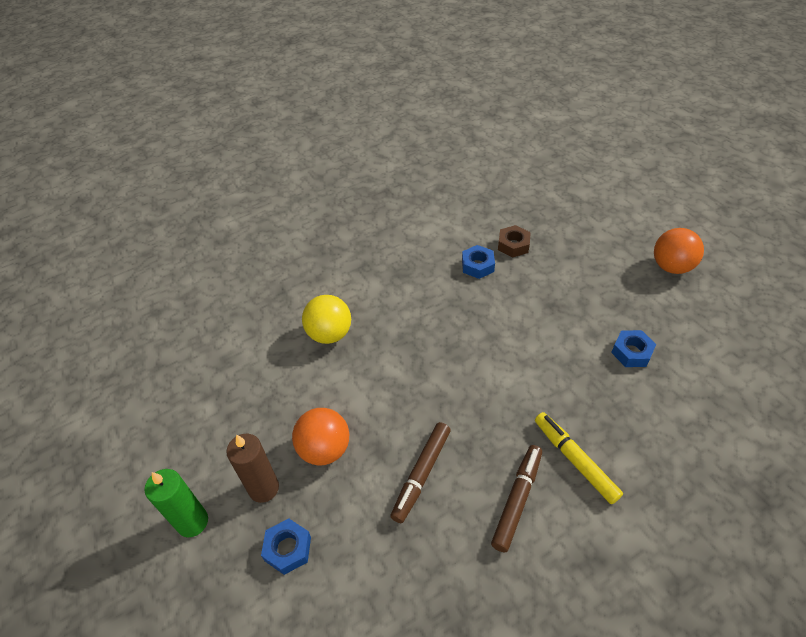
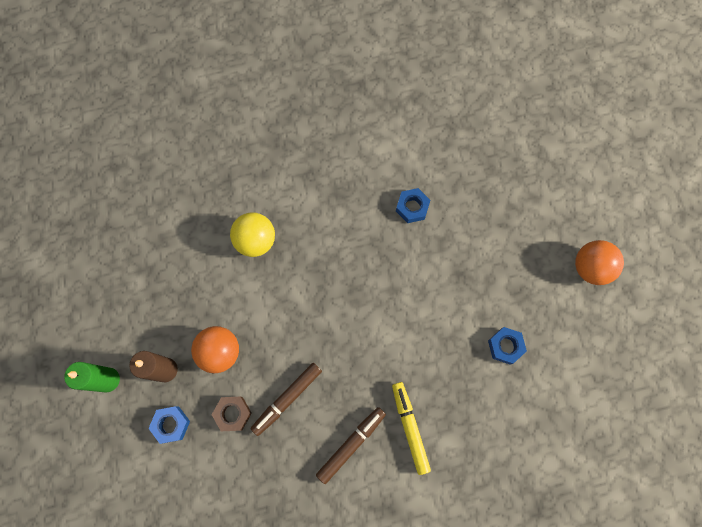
camera: 15 degrees right, 25 degrees up
brown nut [498,225,531,258] -> brown nut moved to [212,397,252,431]

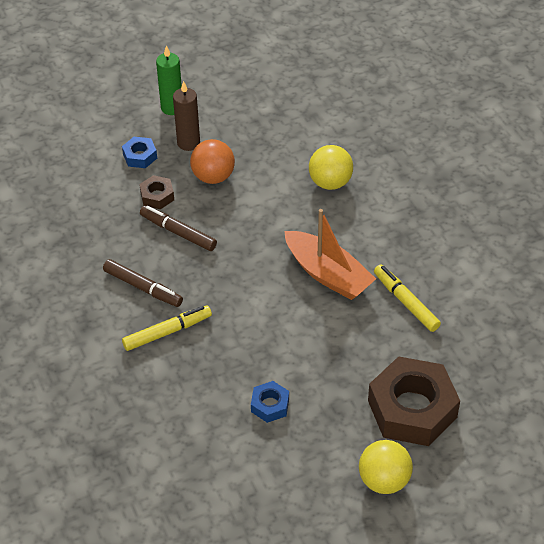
camera: 80 degrees right, 25 degrees down
blue nut [396,188,430,223] -> yellow marker [374,265,441,332]
orange ball [575,240,624,285] -> yellow ball [359,440,413,494]
none -> orange boat [284,209,376,300]
none -> brown nut [368,356,460,446]

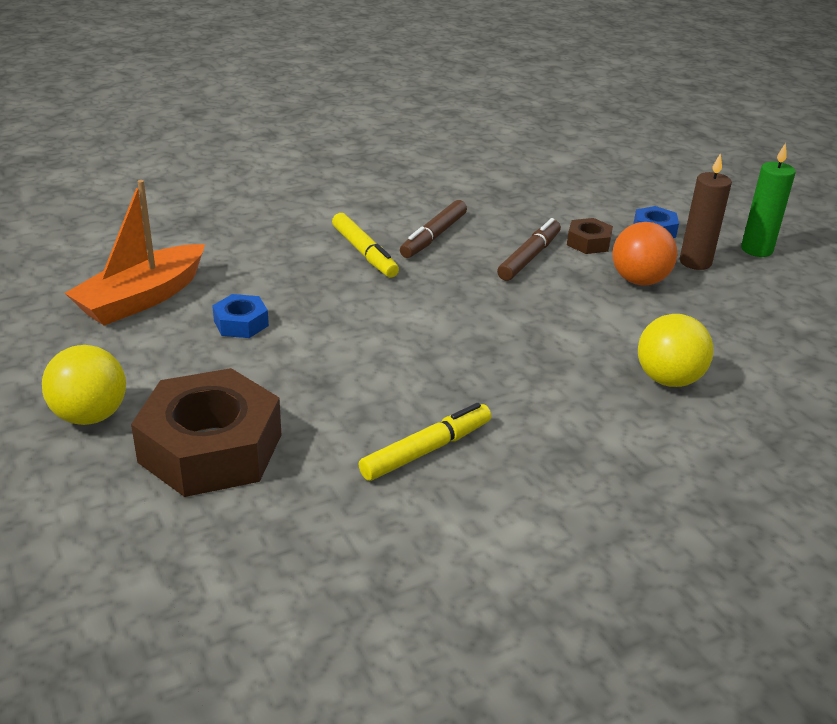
camera: 85 degrees right, 15 degrees down
orange boat [284,209,376,300] -> orange boat moved to [65,180,205,325]

